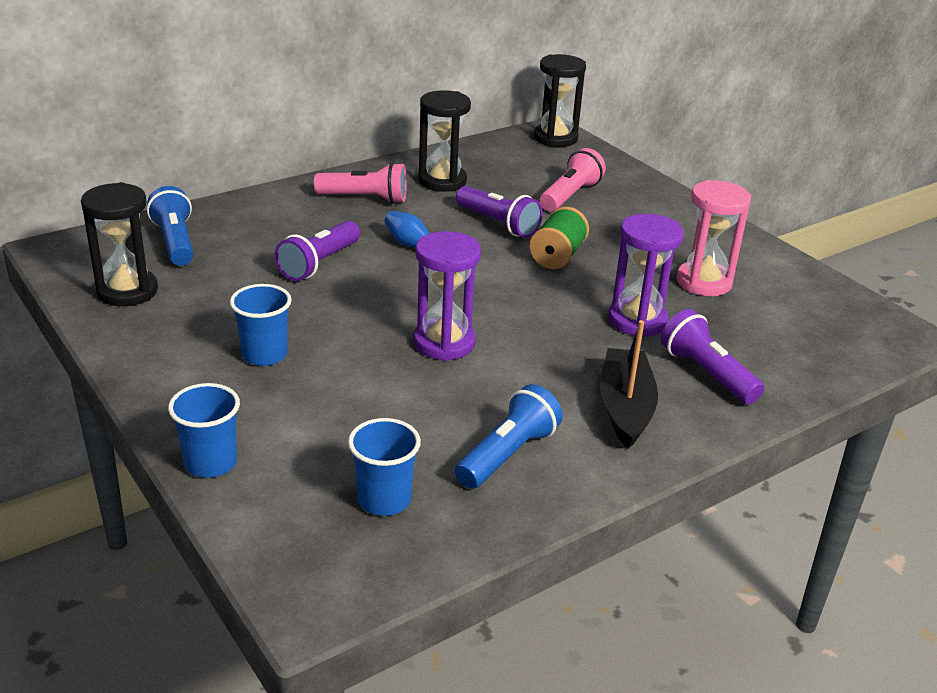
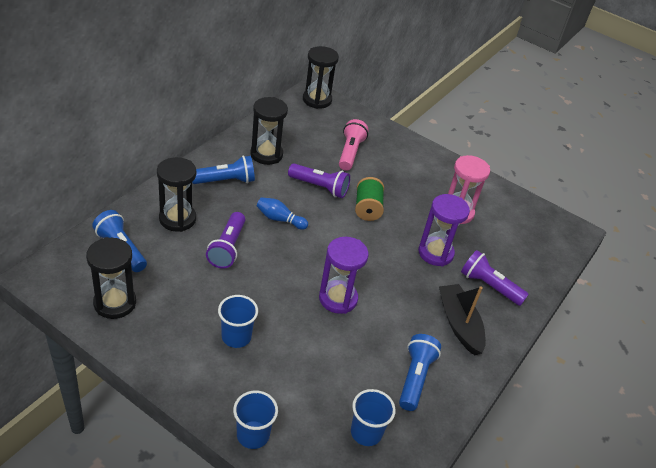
camera: 25 degrees left, 10 degrees up
pink flashlight [314,162,407,204] -> blue flashlight [192,156,255,184]
none -> black hourglass [157,157,196,232]

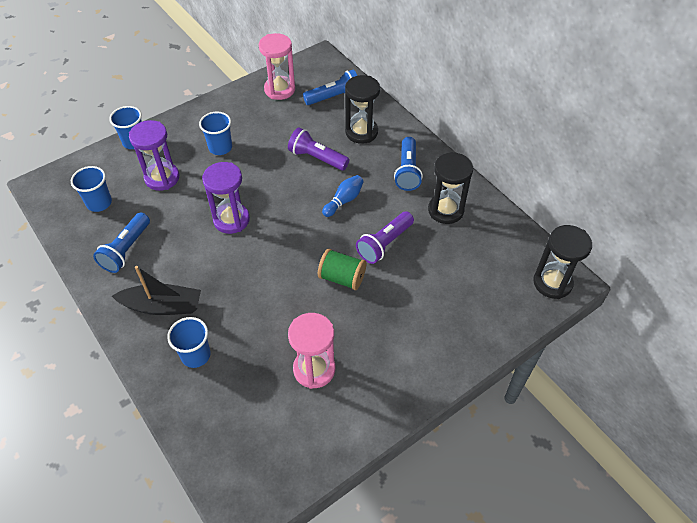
camera: 115 degrees right, 10 degrees up
black hourglass [86,237,136,319] -> pink hourglass [259,33,295,100]
pink flashlight [339,119,369,171] -> none
blue flashlight [399,334,441,411] -> blue flashlight turned 75 degrees clockwise [93,213,150,273]
purple hourglass [418,194,470,266] -> purple hourglass moved to [129,120,179,191]
purple flashlight [461,250,529,306] -> blue cup [167,317,211,368]

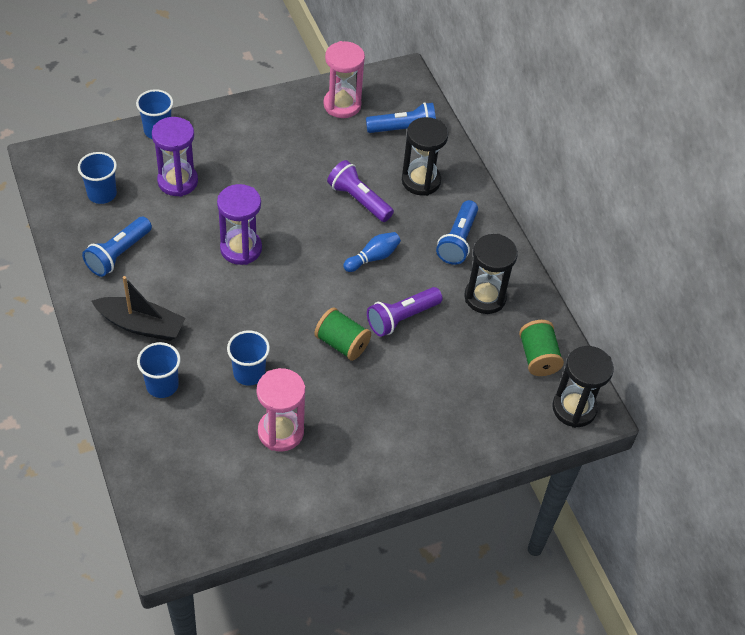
camera: 10 degrees right, 0 degrees up
blue cup [199,112,232,155] -> blue cup moved to [227,330,270,386]
none -> green spool [519,320,564,376]

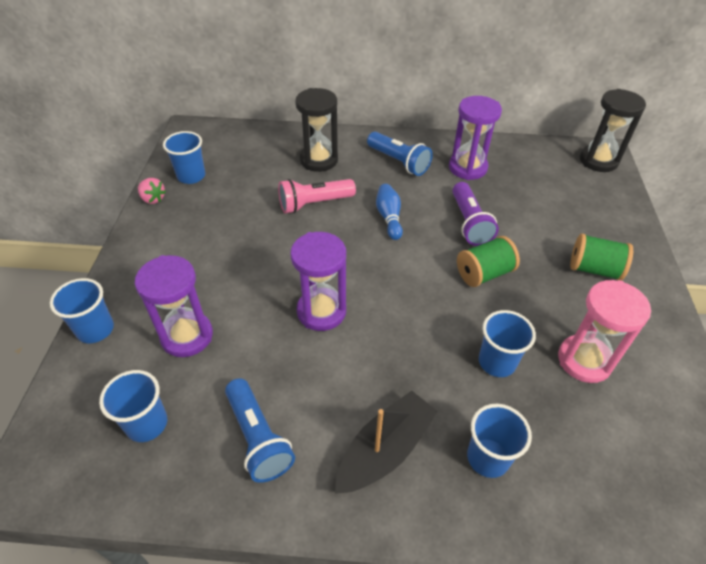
camera: 60 degrees left, 5 degrees down
pink hourglass [323,41,365,118] -> blue cup [163,131,205,184]
purple flashlight [327,160,394,222] -> pink flashlight [278,179,356,214]
blue flashlight [366,102,436,133] -> none
black hourglass [464,234,518,314] -> purple hourglass [449,96,502,180]
green spool [519,320,564,376] -> green spool moved to [570,234,633,281]
none -> pink strawberry [138,178,166,204]

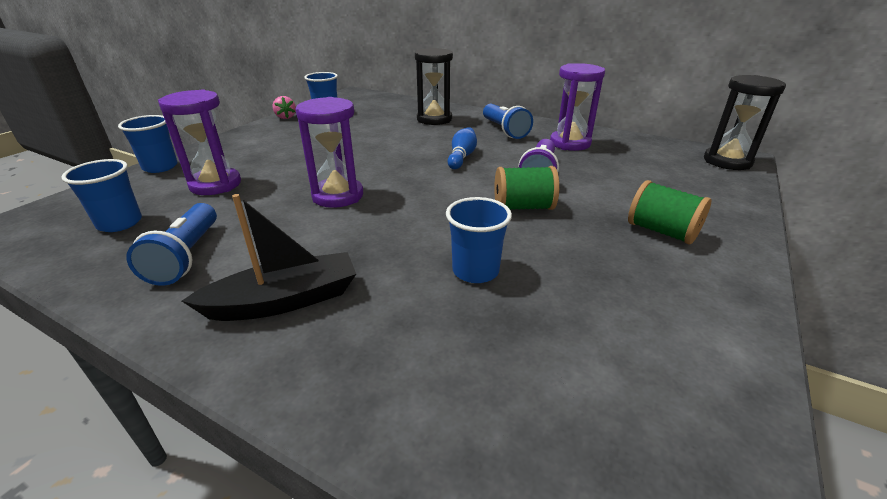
camera: 25 degrees right, 15 degrees down
pink flashlight [278,179,356,214] -> none
blue cup [467,404,532,478] -> none
pink hourglass [558,280,651,383] -> none

